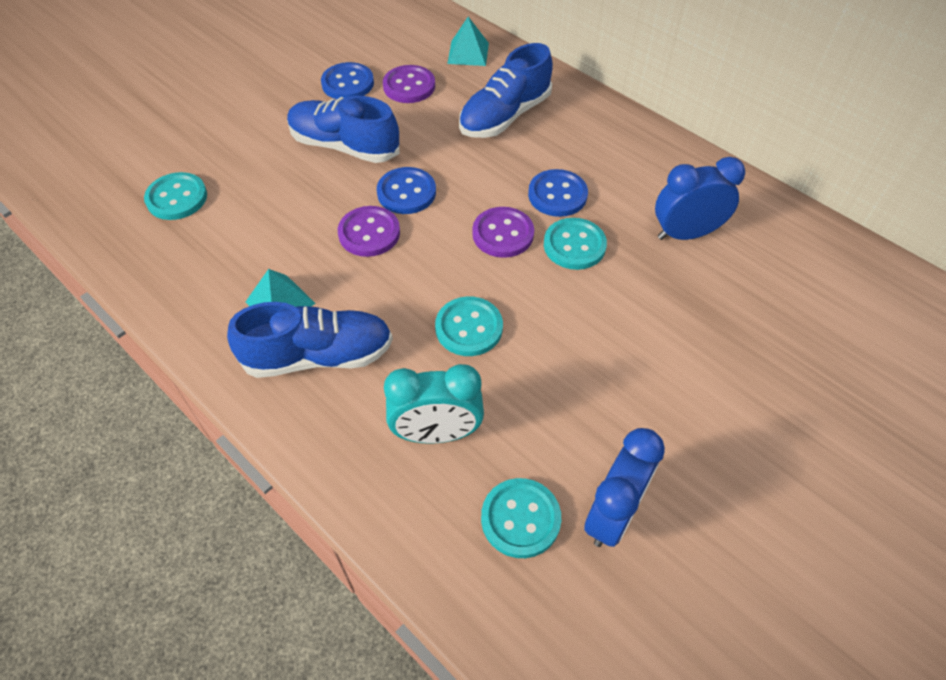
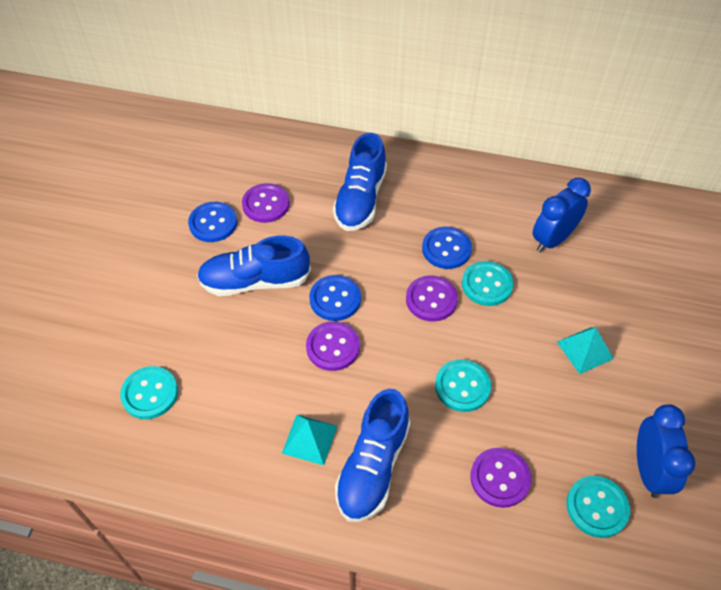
camera: 30 degrees left, 0 degrees up
blue shoe [227,302,393,378] -> blue shoe turned 150 degrees clockwise [335,389,410,522]
turquoise clock [384,364,484,444] -> purple button [470,448,531,508]
turquoise pyramid [447,17,489,66] -> turquoise pyramid moved to [557,327,614,374]

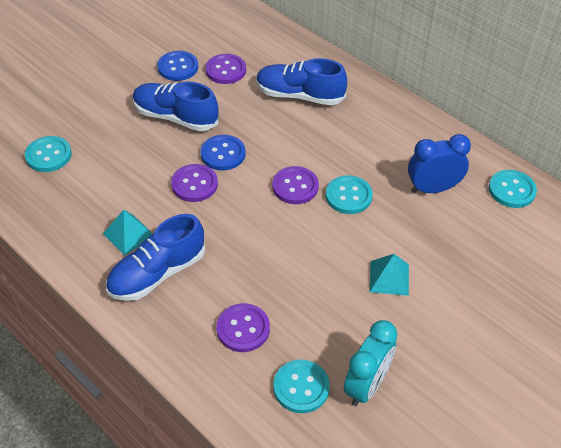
camera: 30 degrees right, 5 degrees down
blue shoe [333,133,387,231] -> blue shoe turned 60 degrees clockwise [256,58,347,105]
blue button [422,227,472,269] -> none
turquoise button [435,359,491,412] -> turquoise button moved to [489,170,537,208]
blue clock [637,404,696,498] -> turquoise clock [344,320,397,406]

